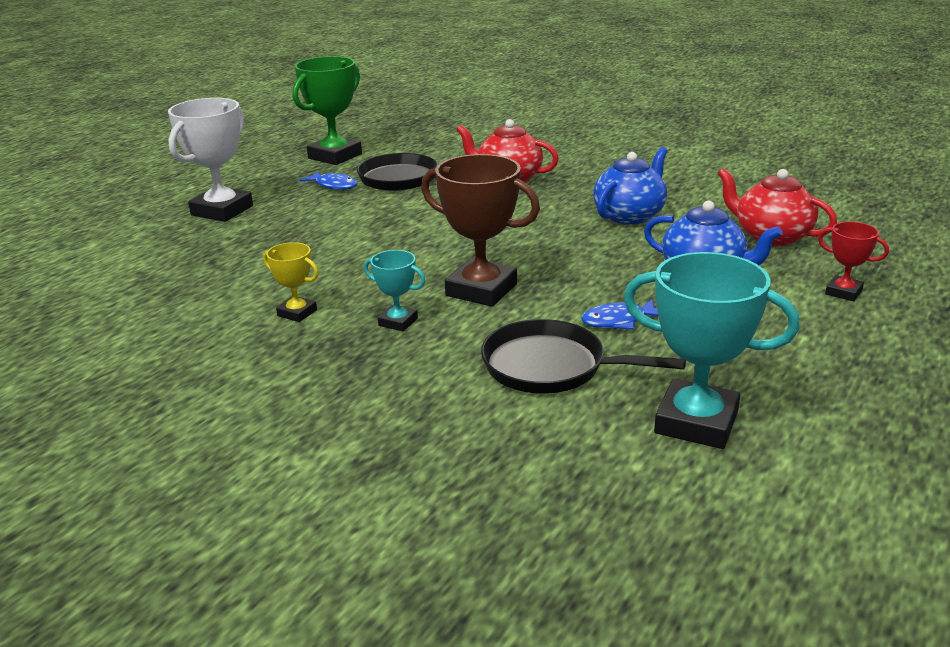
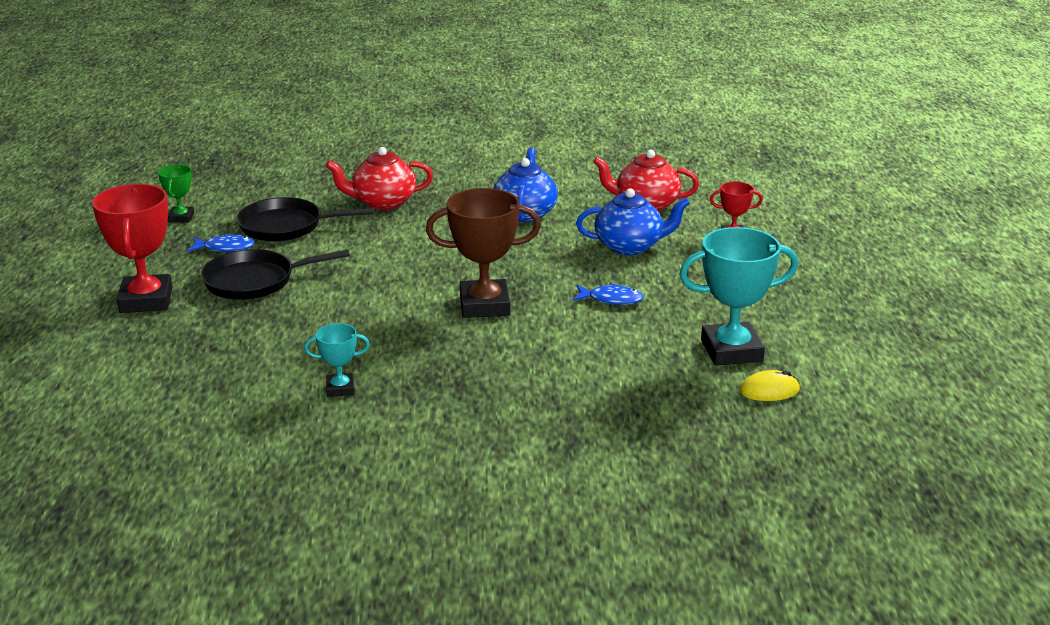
camera: 35 degrees left, 0 degrees up
white trophy [168,98,253,222] -> red trophy [92,184,172,313]
yellow trophy [263,242,319,322] -> none
green trophy [292,56,362,165] -> green trophy [158,164,194,223], size x0.51
turquoise trophy [364,250,425,331] -> turquoise trophy moved to [304,323,370,397]
black pan [481,319,686,394] -> black pan moved to [201,249,350,300]
blue fish [581,299,659,330] -> blue fish turned 120 degrees counterclockwise [573,283,644,305]
none -> yellow mouse [739,370,800,401]

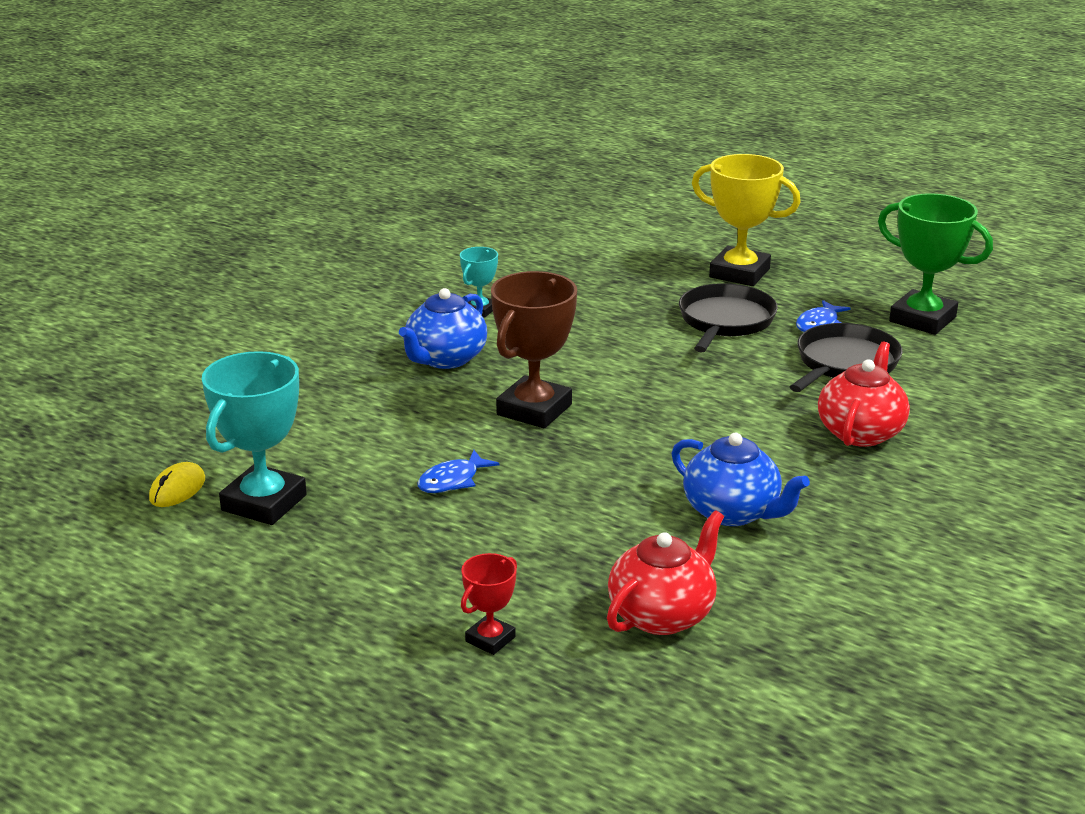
camera: 125 degrees right, 0 degrees up
red trophy [92,184,172,313] -> yellow trophy [692,154,801,286]
green trophy [158,164,194,223] -> green trophy [878,193,993,335], size x1.94
blue teapot [576,188,690,255] -> blue teapot moved to [399,288,487,369]

